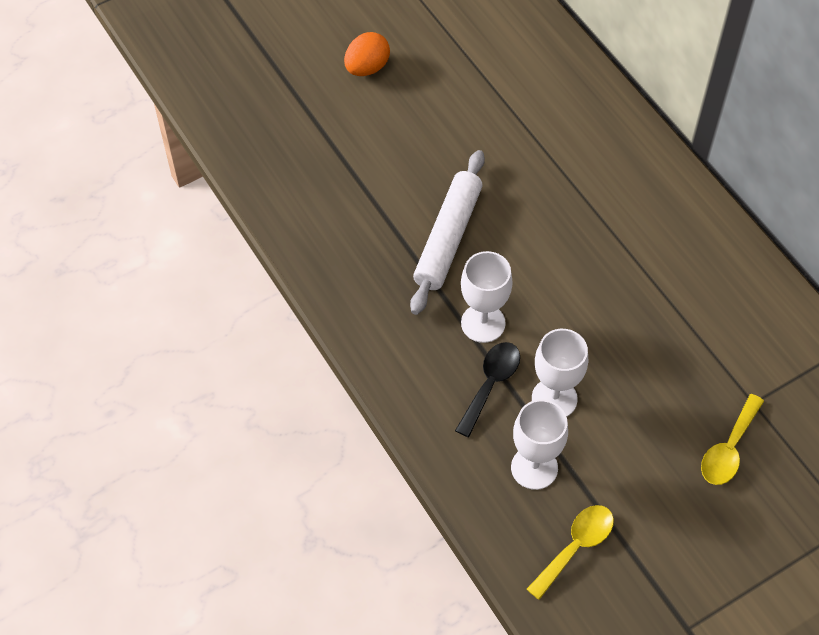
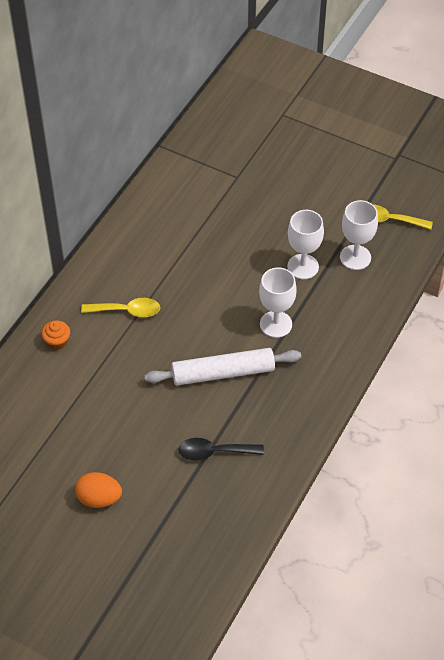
camera: 120 degrees left, 5 degrees down
black spoon [455,342,520,437] -> black spoon moved to [178,438,264,461]
yellow spoon [701,394,764,485] -> yellow spoon moved to [81,298,160,317]
none -> orange cupcake [41,320,70,350]

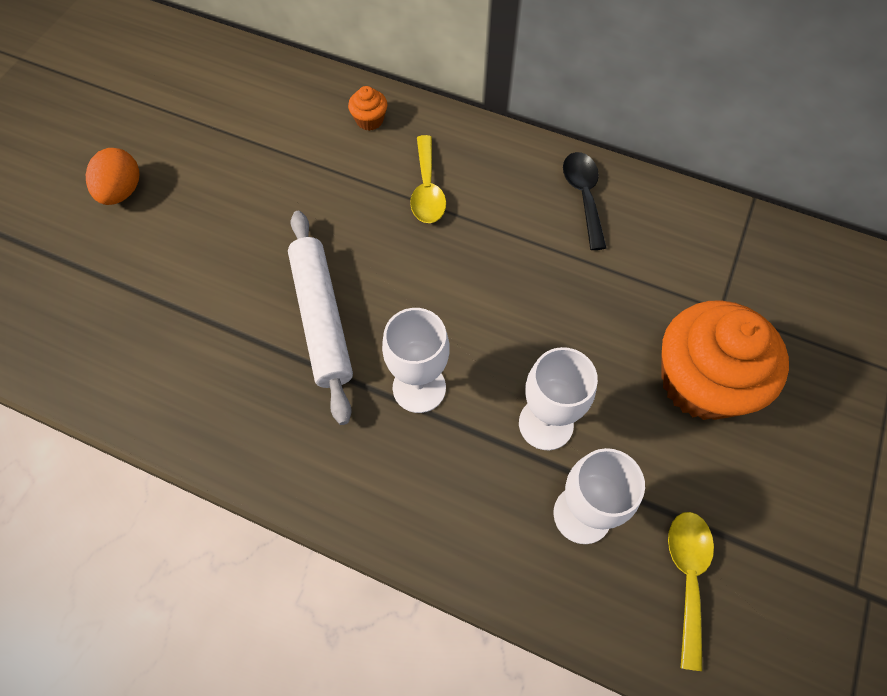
camera: 85 degrees right, 10 degrees up
black spoon [178,438,264,461] -> black spoon moved to [563,152,606,250]
none -> orange cupcake [661,300,789,420]

